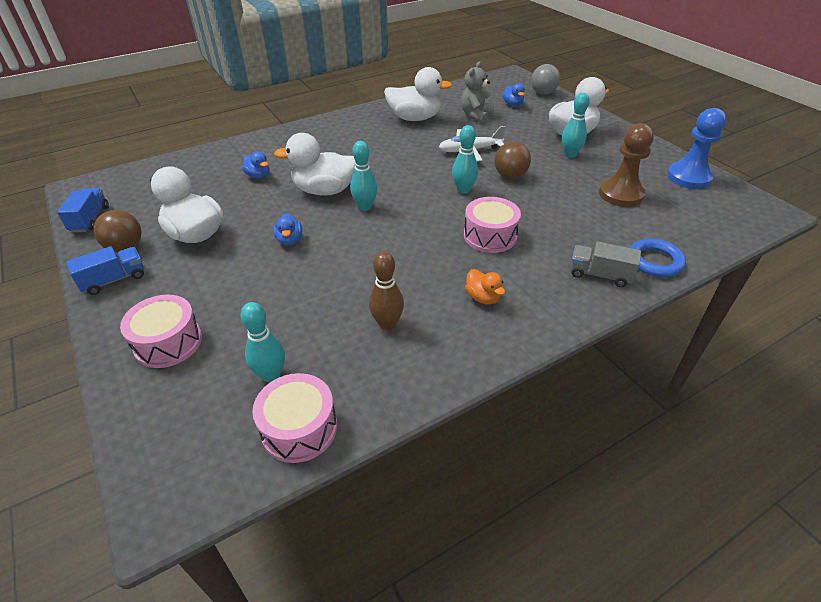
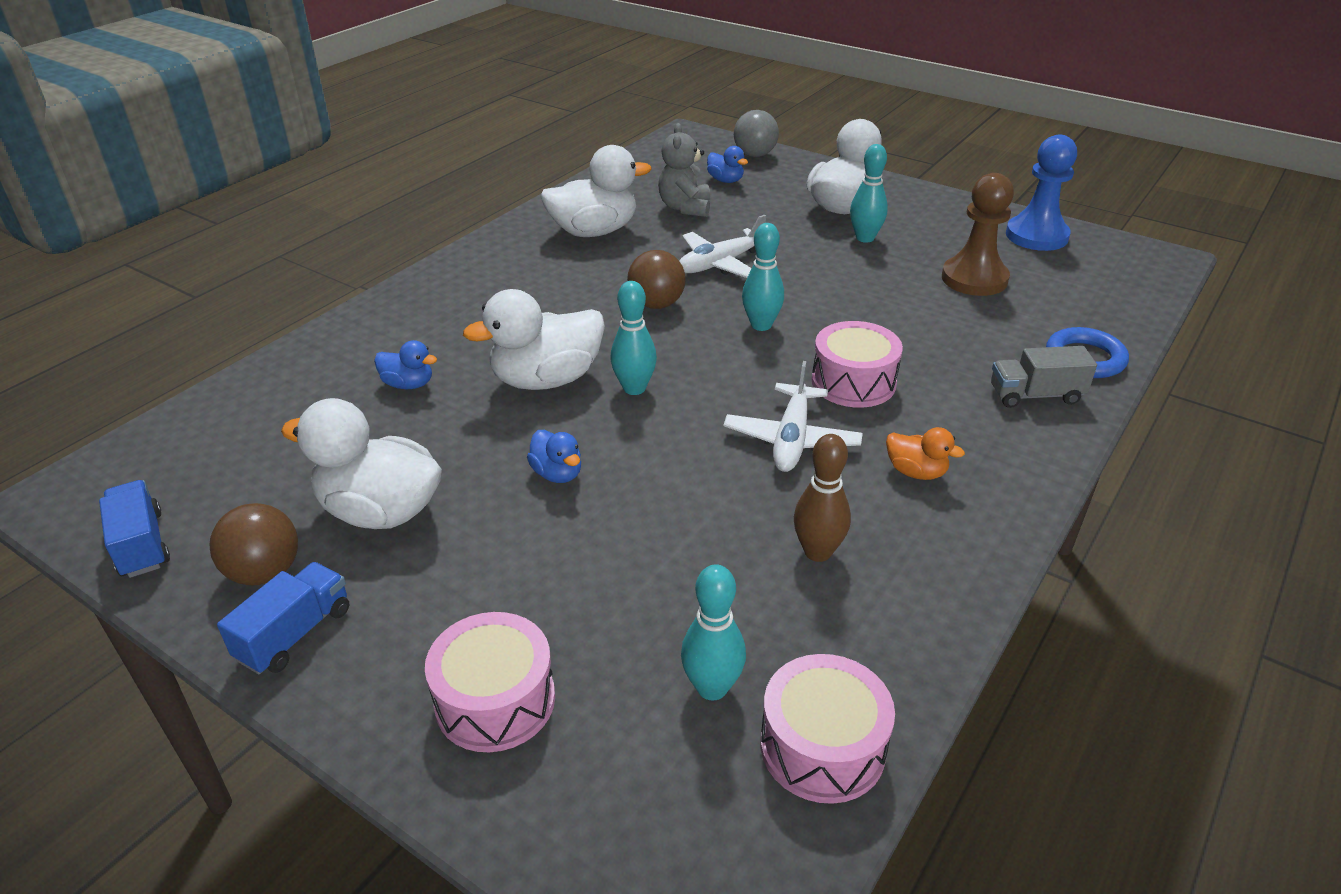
camera: 25 degrees left, 5 degrees down
brown ball [494,142,531,179] -> brown ball moved to [627,250,686,309]
none -> white plane [724,361,863,472]

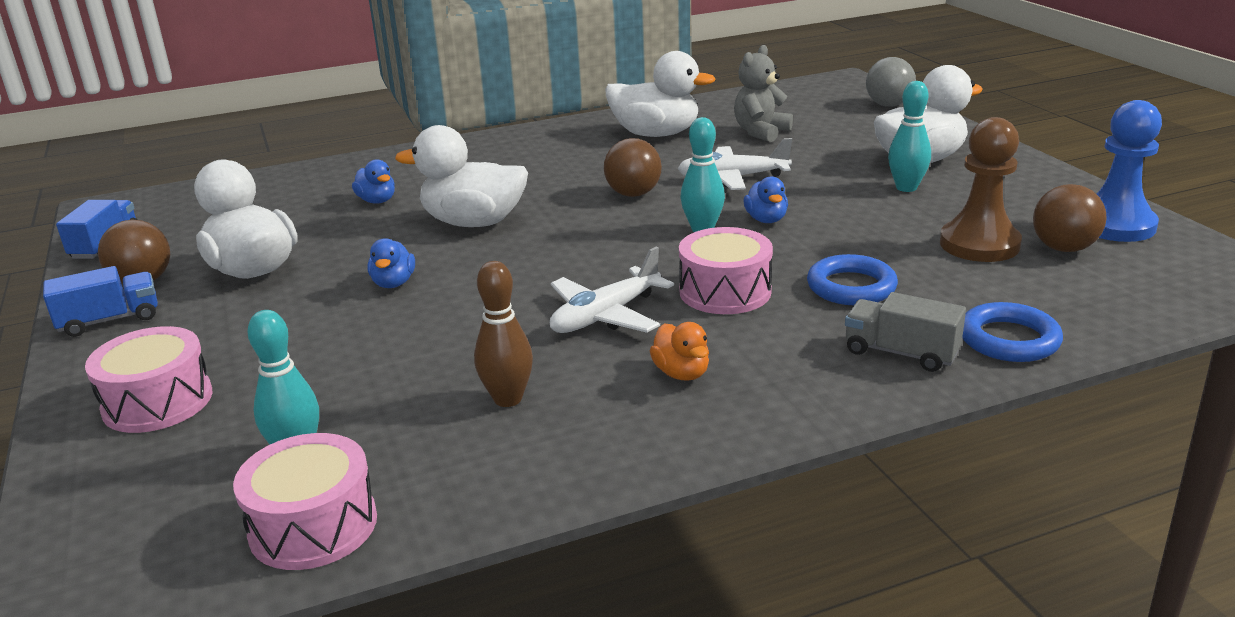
camera: 35 degrees right, 10 degrees down
turquoise bowling pin [610,281,657,395] -> none
blue duck [707,146,748,183] -> blue duck moved to [744,176,788,223]
none -> blue ring [807,254,898,305]
none -> brown ball [1033,184,1107,252]

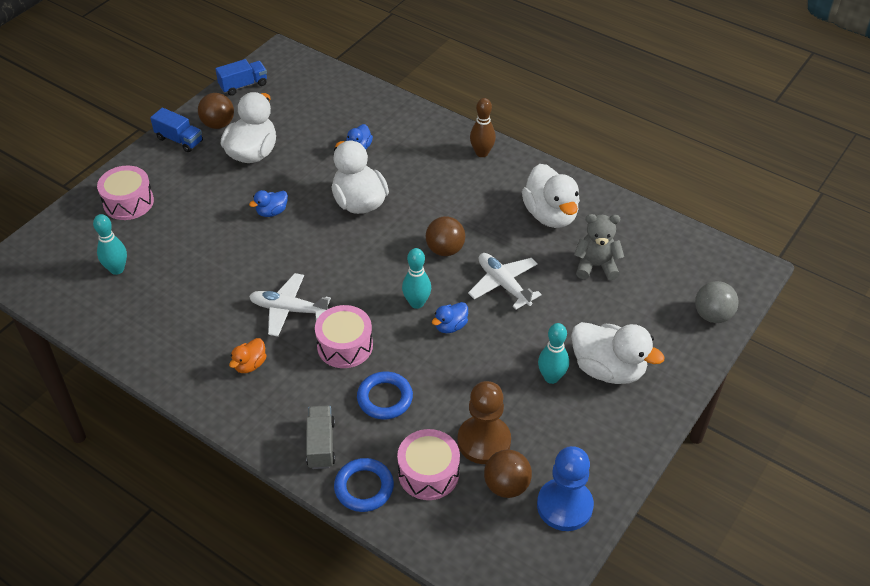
camera: 55 degrees right, 20 degrees up
pink drum [233,433,377,570] -> pink drum moved to [397,429,460,500]
brown bowling pin [474,261,533,407] -> brown bowling pin moved to [470,98,496,157]

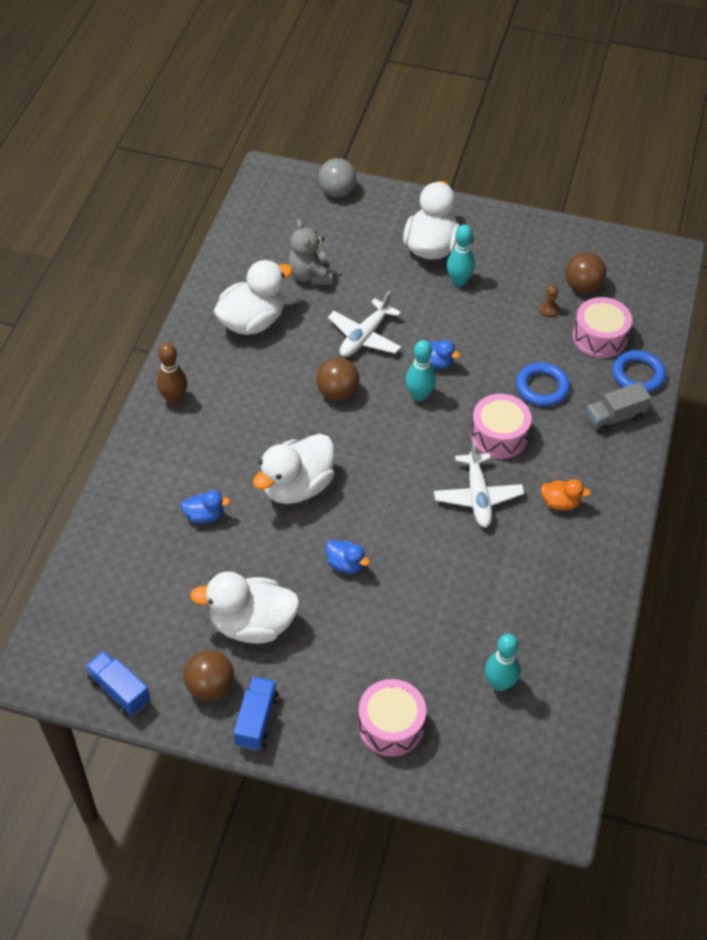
camera: 110 degrees left, 5 degrees up
brown pawn [458,381,511,464] -> brown pawn [539,285,559,318], size x0.41
blue pawn [537,446,594,531] -> none

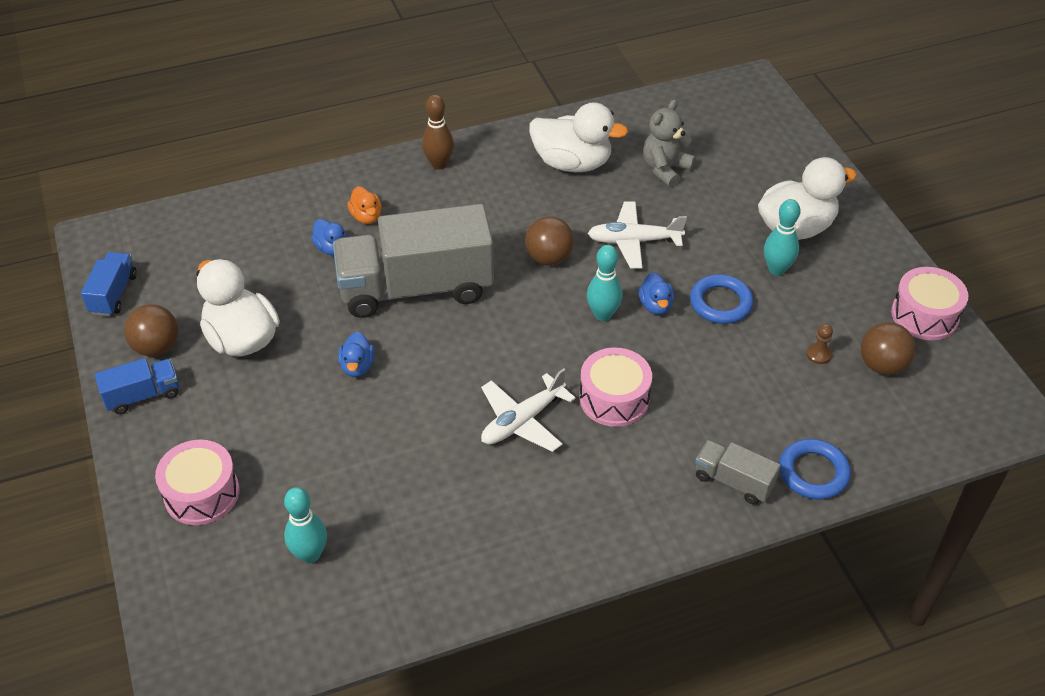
camera: 55 degrees right, 5 degrees down
white duck [253,434,335,504] -> grey truck [333,204,494,318]
grey ball [318,158,356,197] -> none
blue ring [516,362,570,407] -> blue ring moved to [690,274,754,324]
orange duck [541,479,591,510] -> orange duck moved to [347,186,382,224]
pink drum [573,297,632,358] -> pink drum moved to [891,267,968,340]

